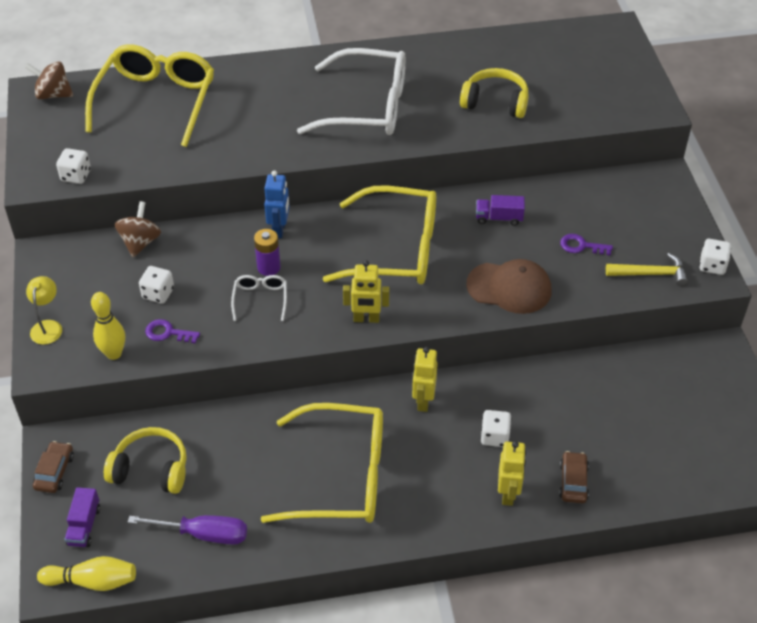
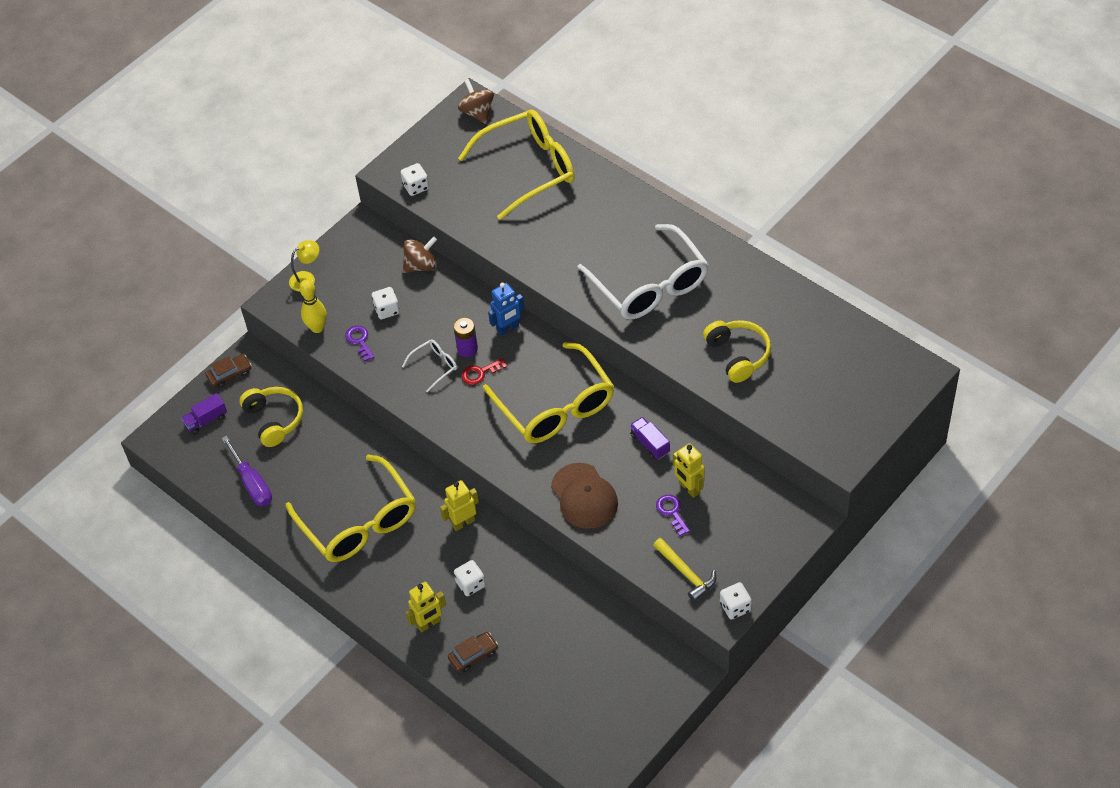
camera: 55 degrees right, 5 degrees up
yellow bowling pin [37,556,136,591] -> none
yellow robot [343,260,389,323] -> yellow robot moved to [673,443,705,498]
none -> red key [461,358,507,385]

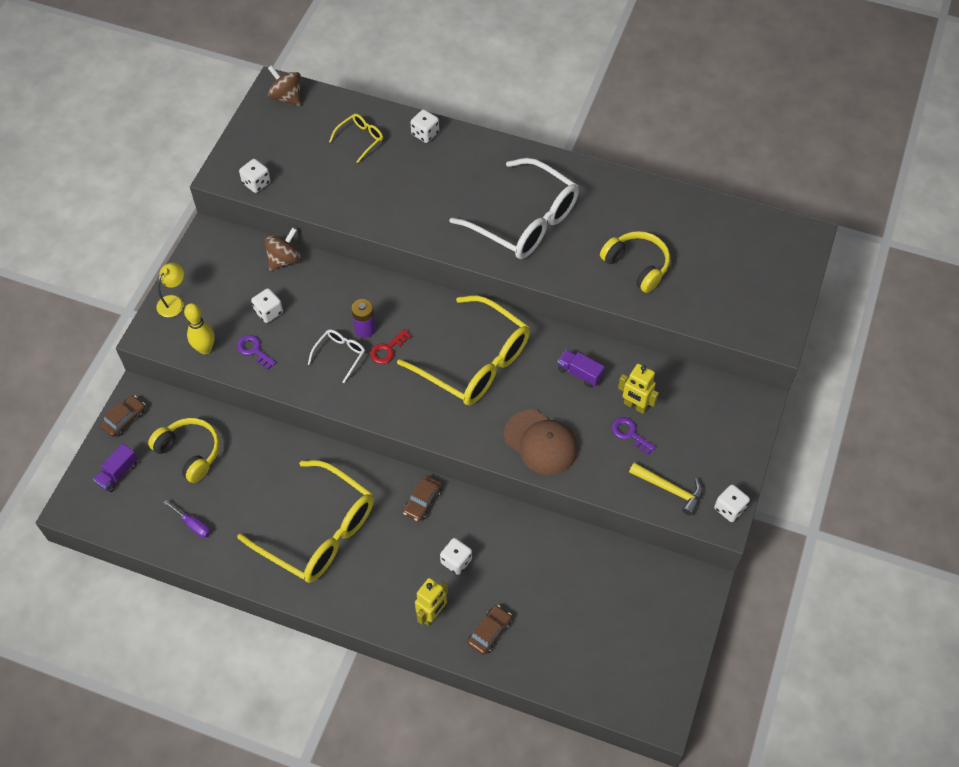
camera: 25 degrees left, 5 degrees up
purple screwdriver [221,435,272,506] -> purple screwdriver [163,500,210,538], size x0.60
yellow robot [440,480,479,531] -> brown car [403,475,442,522]
yellow glasses [458,110,575,220] -> yellow glasses [329,114,383,163], size x0.43
blue robot [488,283,525,336] -> none
none -> white dice [410,109,439,143]

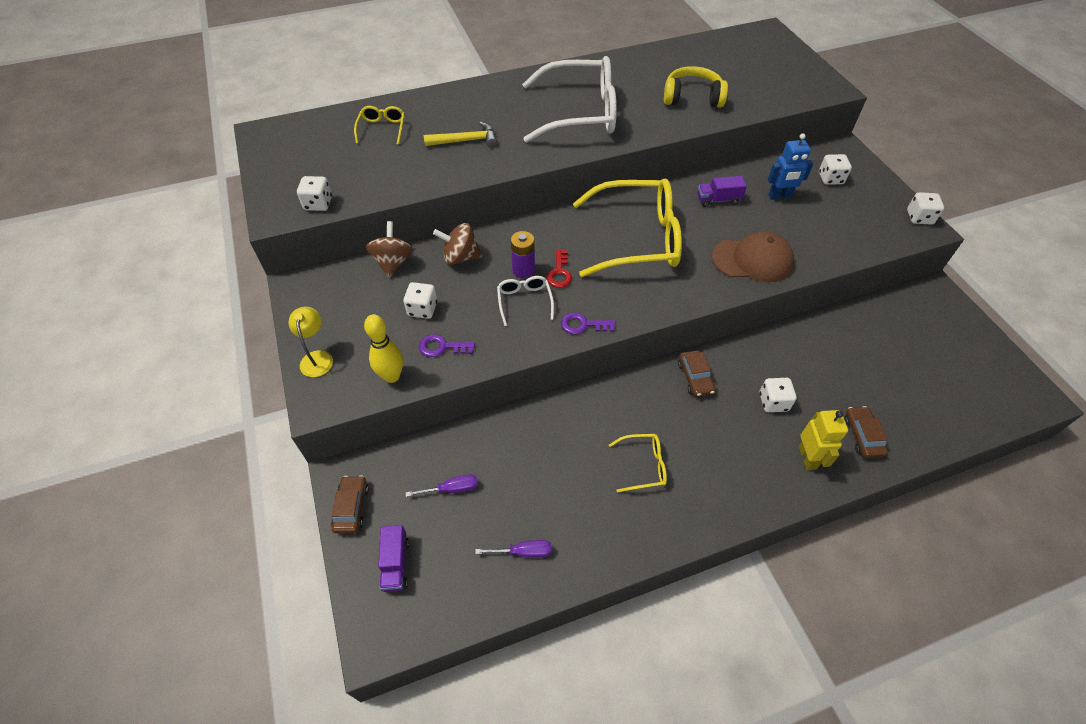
camera: 40 degrees left, 5 degrees down
yellow headphones [148,418,220,483] -> purple screwdriver [405,474,478,497]
yellow glasses [237,460,374,583] -> yellow glasses [609,434,667,493], size x0.43
brown spinning top [268,65,301,106] -> brown spinning top moved to [433,223,482,265]
white dice [410,109,439,143] -> white dice moved to [819,154,852,185]
purple key [612,417,656,455] -> purple key moved to [561,313,616,334]
yellow robot [618,364,659,414] -> blue robot [768,134,813,200]
yellow hammer [629,462,703,516] -> yellow hammer moved to [424,122,497,148]

